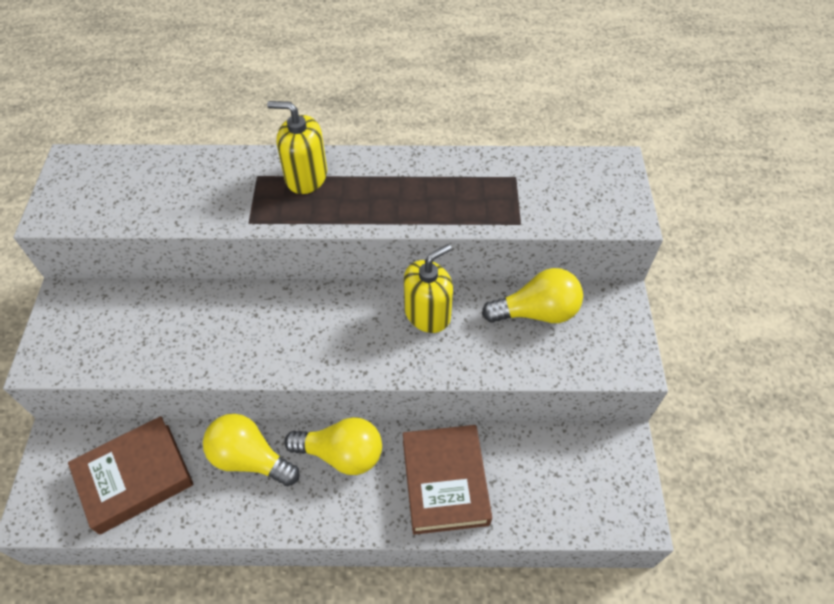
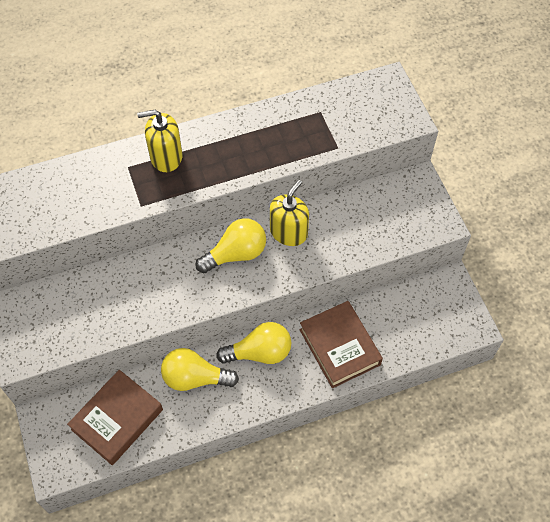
camera: 20 degrees left, 5 degrees up
yellow light bulb [482,268,583,323] -> yellow light bulb moved to [195,218,266,273]

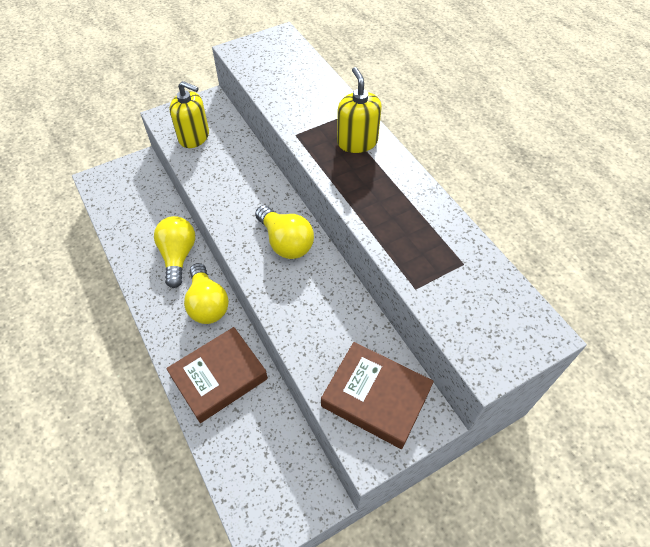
camera: 80 degrees right, 5 degrees down
brown book [67,370,163,465] -> brown book moved to [321,342,434,449]
yellow soap dispenser [270,180,309,246] -> yellow soap dispenser moved to [170,81,209,148]

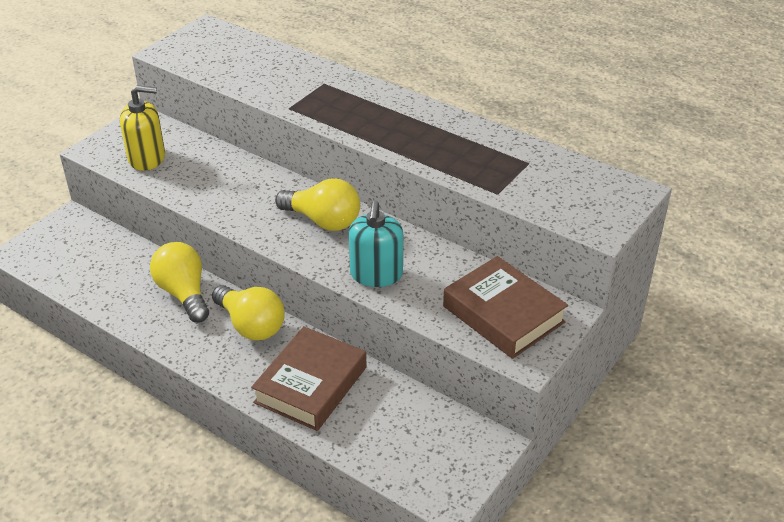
camera: 25 degrees left, 15 degrees down
brown book [321,342,434,449] -> brown book turned 45 degrees clockwise [443,256,568,359]
yellow soap dispenser [337,67,382,153] -> none
none -> turquoise soap dispenser [349,200,403,287]

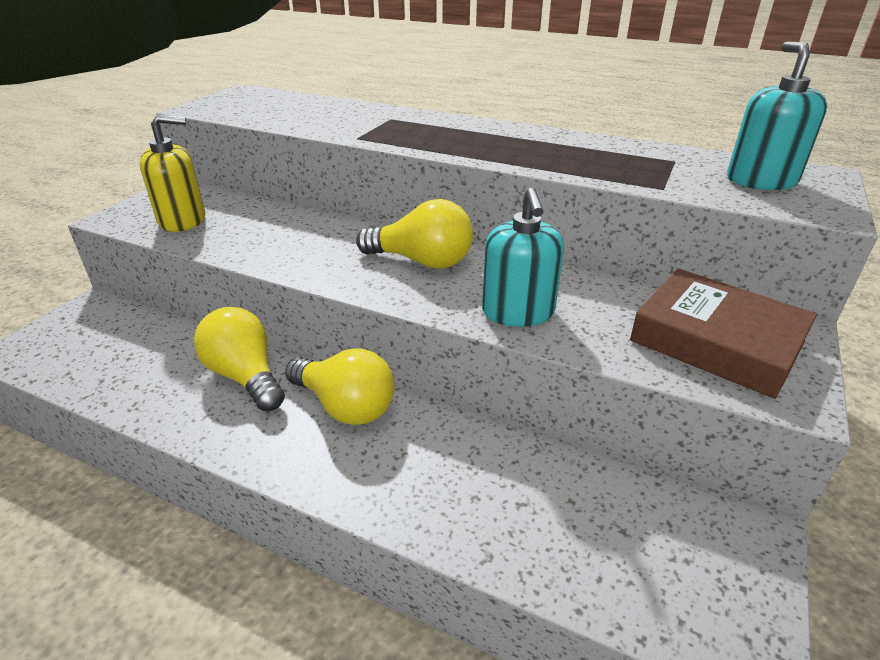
camera: 10 degrees left, 5 degrees down
brown book [251,326,367,431] -> none
none -> turquoise soap dispenser [727,41,827,190]

